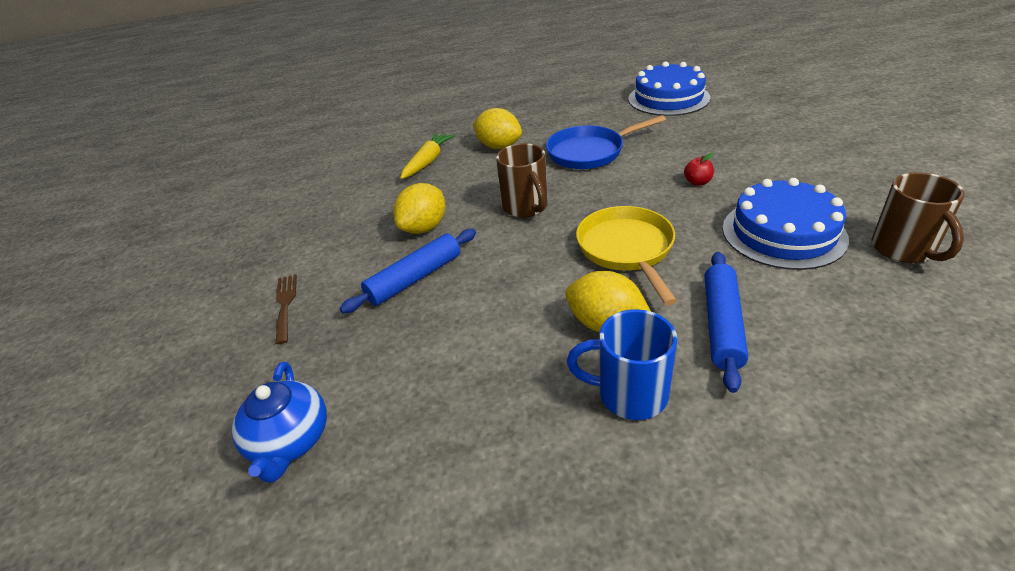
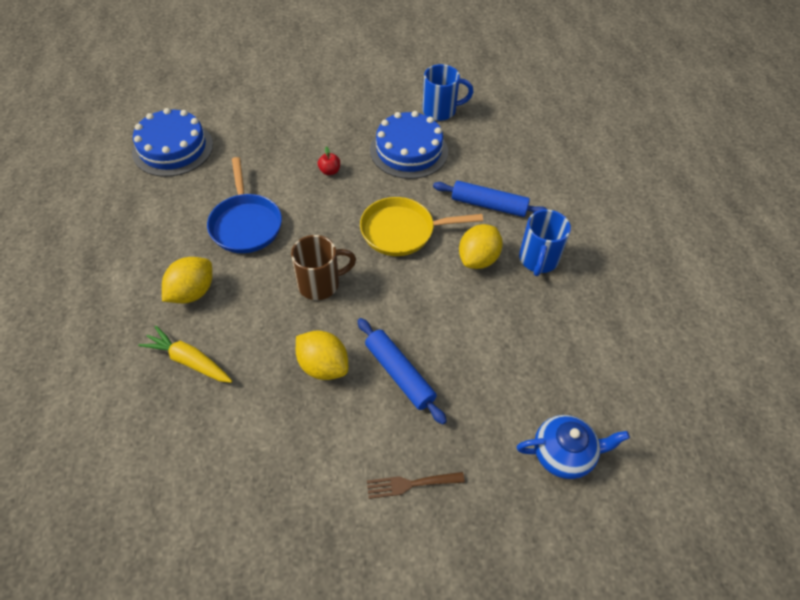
camera: 90 degrees left, 15 degrees up
brown mug [871,172,965,263] -> blue mug [422,64,473,121]

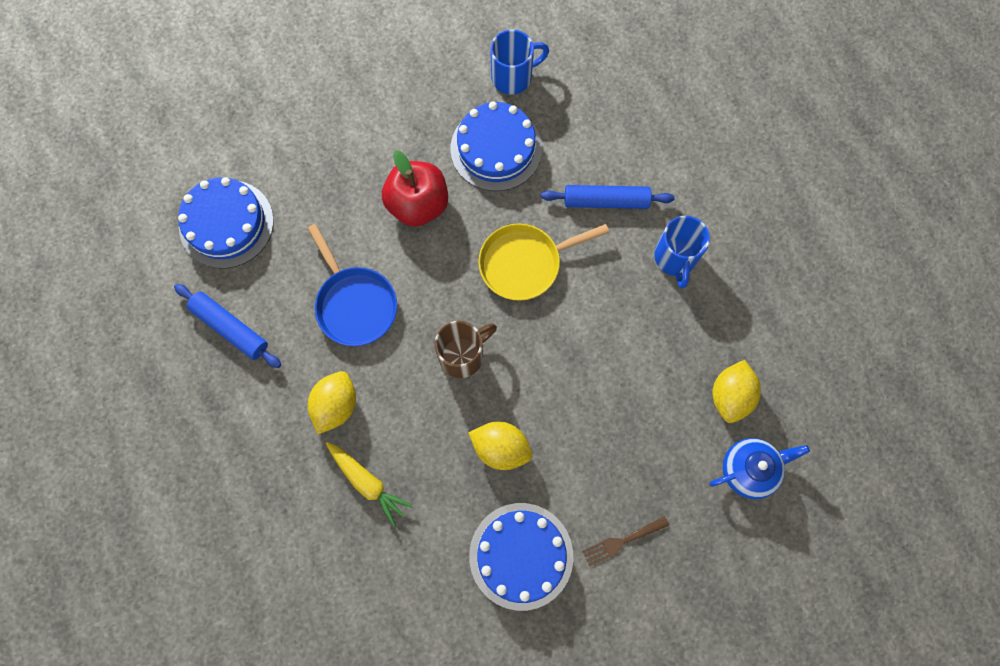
camera: 15 degrees left, 20 degrees up
yellow carrot [138,326,232,383] -> yellow carrot turned 150 degrees counterclockwise [326,442,413,527]
red apple [318,147,340,175] -> red apple [382,150,448,227], size x2.46
blue rolling pin [357,318,447,425] -> blue rolling pin moved to [174,284,281,368]
yellow lemon [459,224,503,269] -> yellow lemon moved to [713,360,761,423]
none -> blue cake [469,503,573,611]

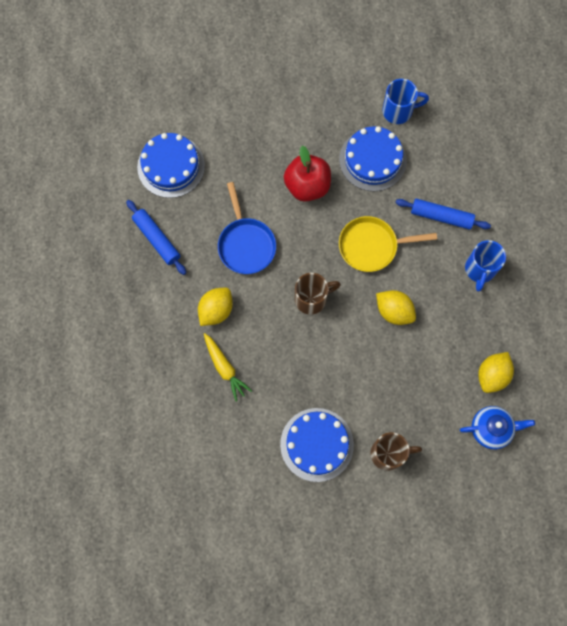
camera: 15 degrees right, 0 degrees up
yellow lemon [468,422,532,470] -> yellow lemon moved to [376,290,416,325]
brown fork [582,516,669,567] -> brown mug [371,432,422,471]

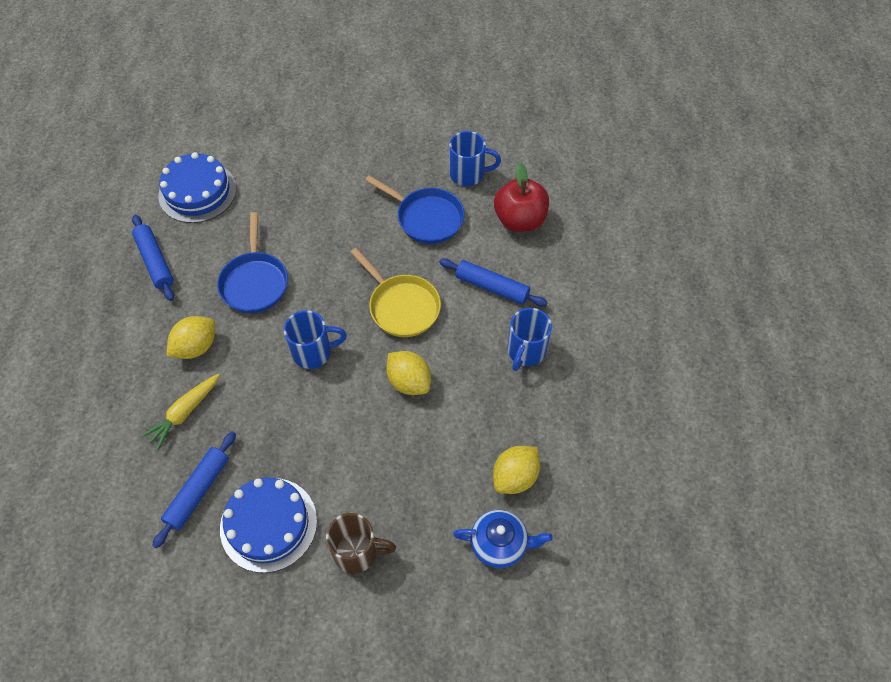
camera: 10 degrees right, 15 degrees down
yellow carrot [204,333,252,402] -> yellow carrot turned 60 degrees clockwise [141,374,220,450]
red apple [284,145,331,201] -> red apple moved to [494,163,549,232]
brown mug [295,273,341,315] -> blue mug [284,310,347,369]
blue cake [339,126,407,191] -> blue pan [365,175,465,244]
yellow pan [339,216,437,272] -> yellow pan turned 135 degrees counterclockwise [350,248,441,337]
none -> blue rolling pin [152,432,236,548]

